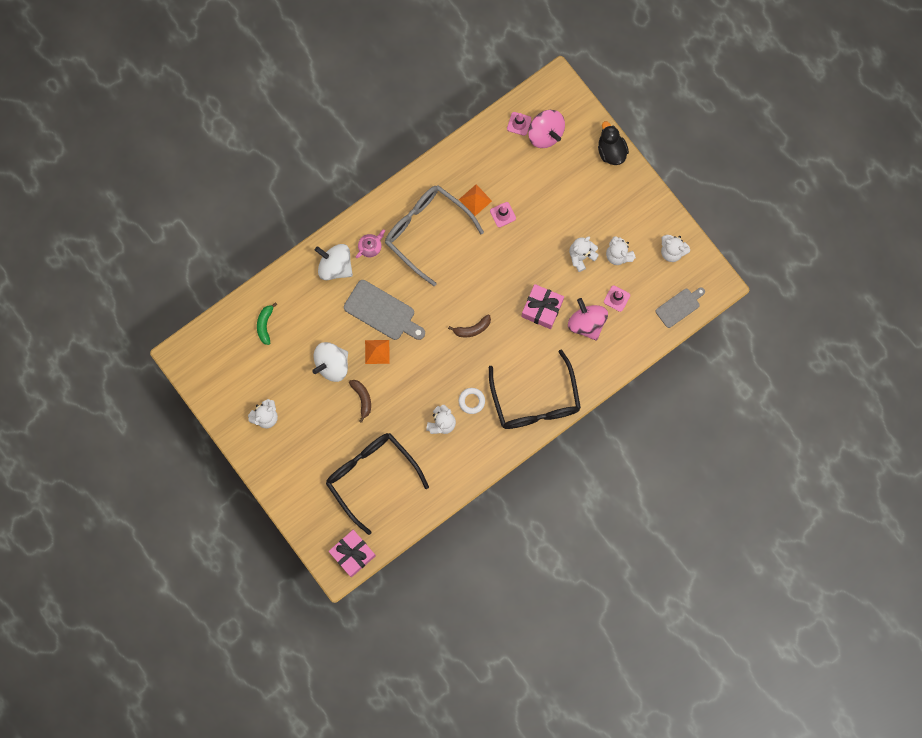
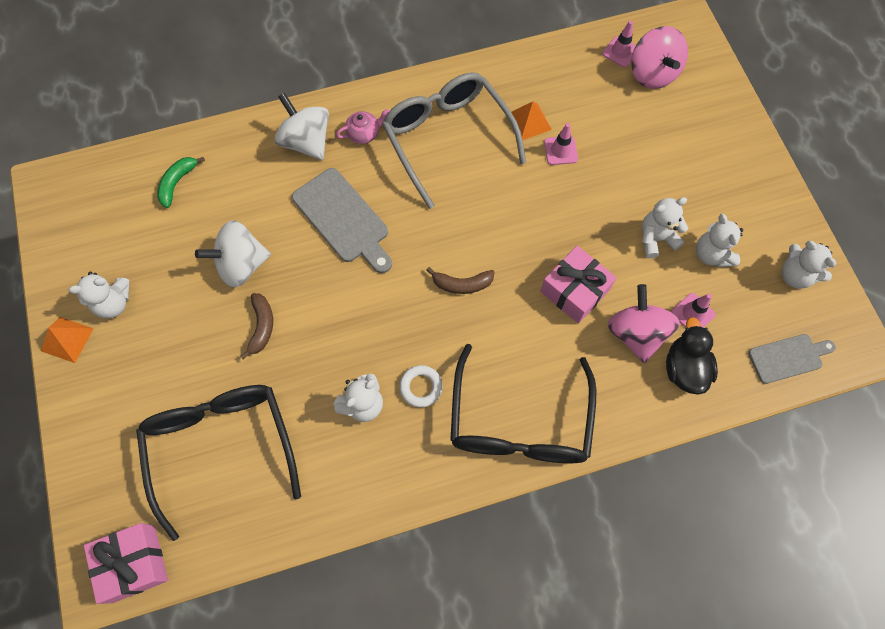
camera: 20 degrees right, 10 degrees down
orange pyramid [365,340,390,364] -> orange pyramid moved to [41,317,94,363]
black duck [598,121,629,165] -> black duck moved to [666,317,718,394]

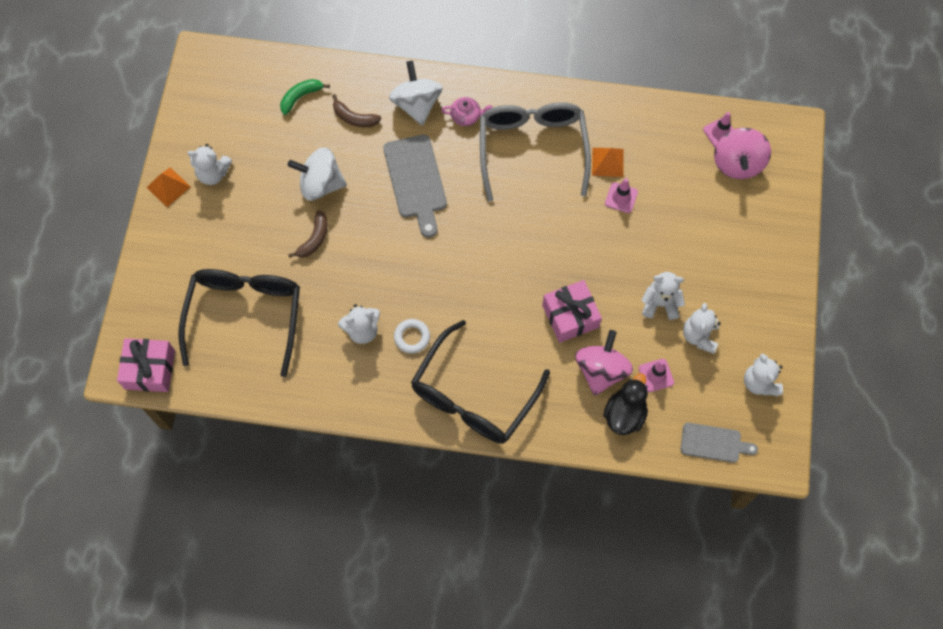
camera: 25 degrees right, 0 degrees up
brown banana [426,267,495,294] -> brown banana moved to [332,94,381,127]

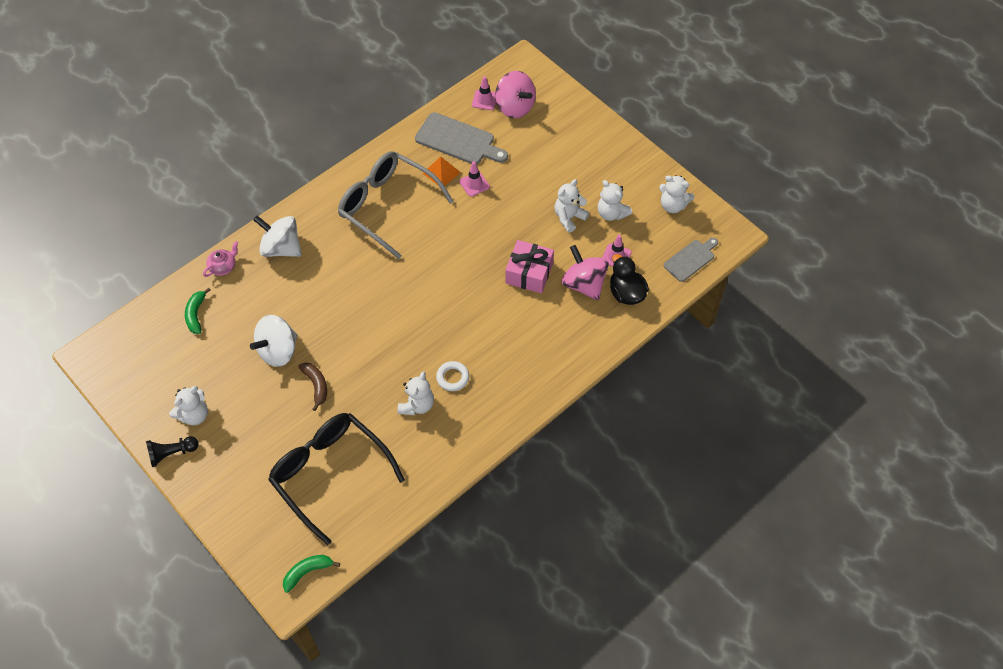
camera: 50 degrees left, 10 degrees down
pink gift [117,338,175,392] -> green banana [283,555,340,593]
orange pyramid [146,167,191,207] -> black pawn [146,436,199,467]
brown banana [332,94,381,127] -> none
grey cutting board [383,135,447,238] -> grey cutting board moved to [415,112,508,164]
black glasses [411,320,550,444] -> none
pink teapot [441,97,492,126] -> pink teapot moved to [203,241,238,277]

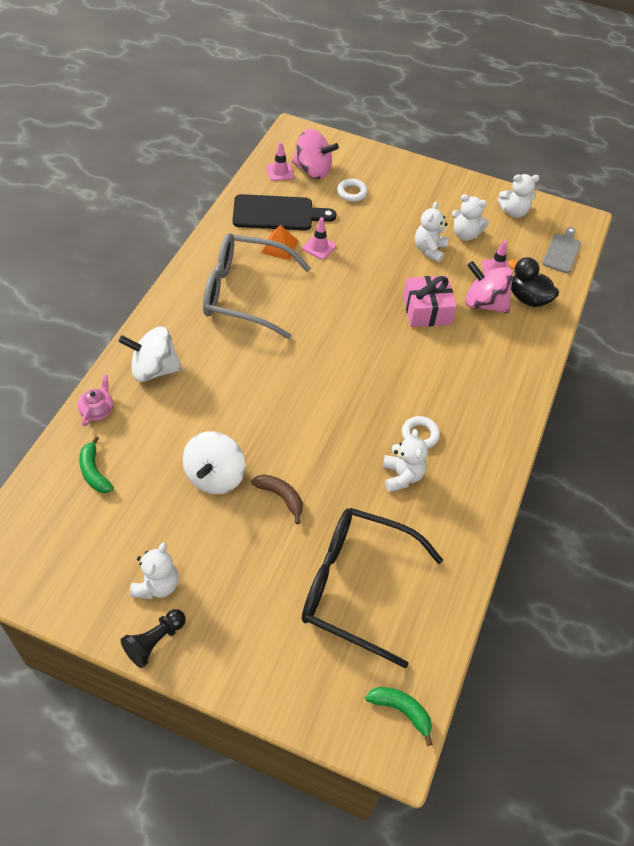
camera: 30 degrees left, 5 degrees down
green banana [283,555,340,593] -> green banana turned 90 degrees clockwise [365,687,432,746]
grey cutting board [415,112,508,164] -> black cutting board [233,194,336,230]
none -> white ring [337,179,368,202]

